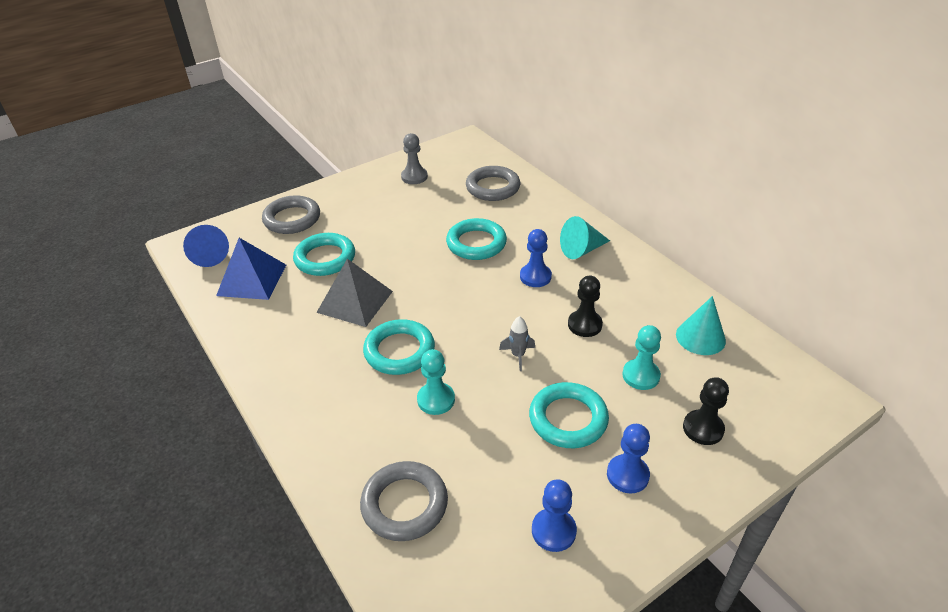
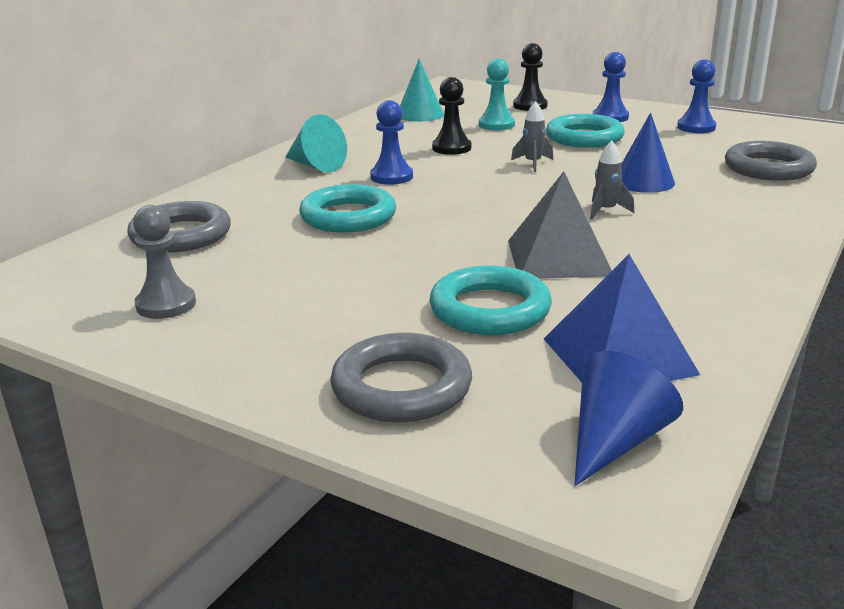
camera: 115 degrees left, 15 degrees down
turquoise ring [363,319,435,375] -> grey rocket [590,141,634,220]
turquoise pawn [417,349,455,415] -> blue cone [622,113,675,193]

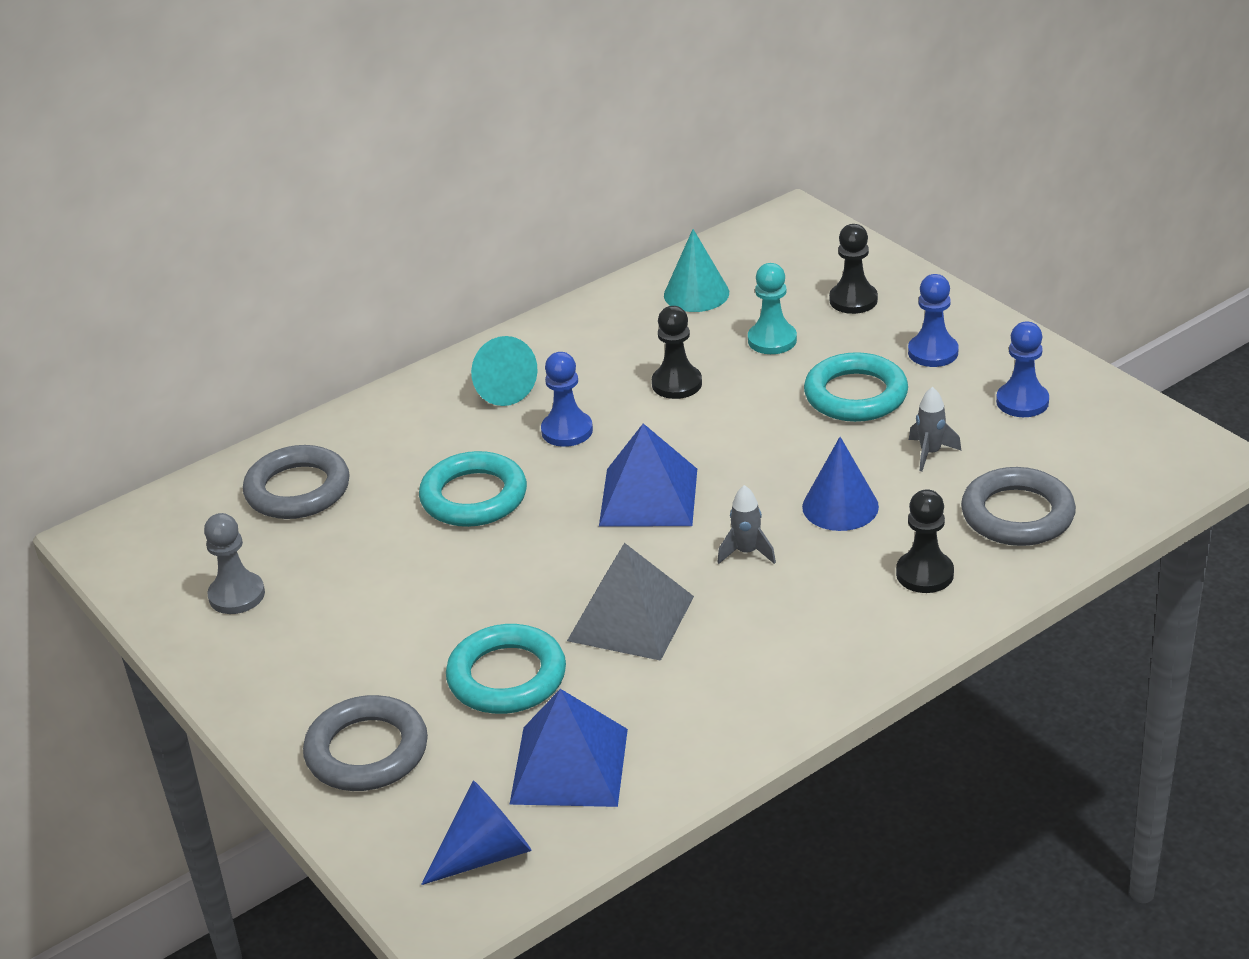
camera: 25 degrees right, 10 degrees up
grey rocket [511,101,553,172] -> grey rocket moved to [909,387,961,472]
none -> blue pyramid [599,424,697,526]
none -> black pawn [896,489,954,593]

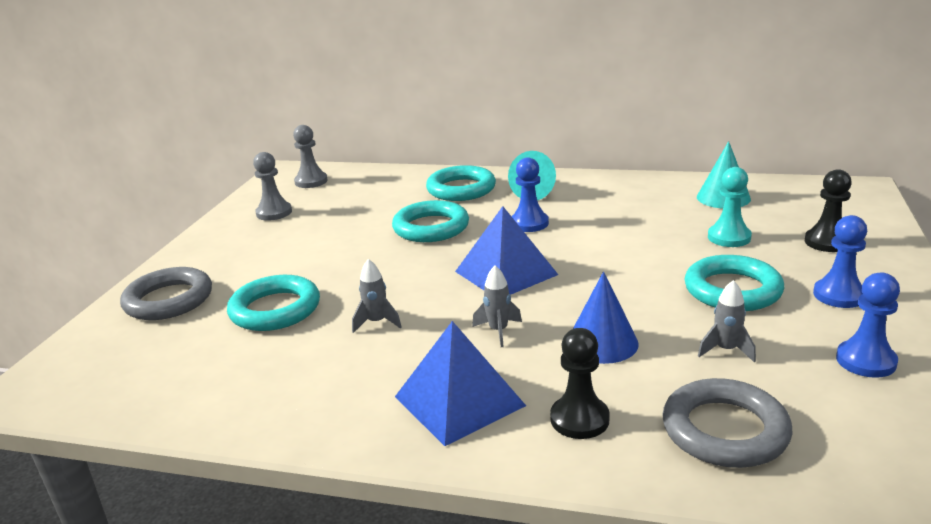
camera: 50 degrees right, 10 degrees down
grey ring [243,445,350,519] -> none
blue cone [421,781,532,885] -> none
blue pyramid [509,689,628,807] -> blue pyramid moved to [395,321,526,446]
grey pyramid [567,543,694,661] -> grey rocket [352,259,402,333]
black pawn [652,306,702,399] -> none
none -> grey pawn [293,125,328,188]
none -> turquoise ring [426,165,496,201]

